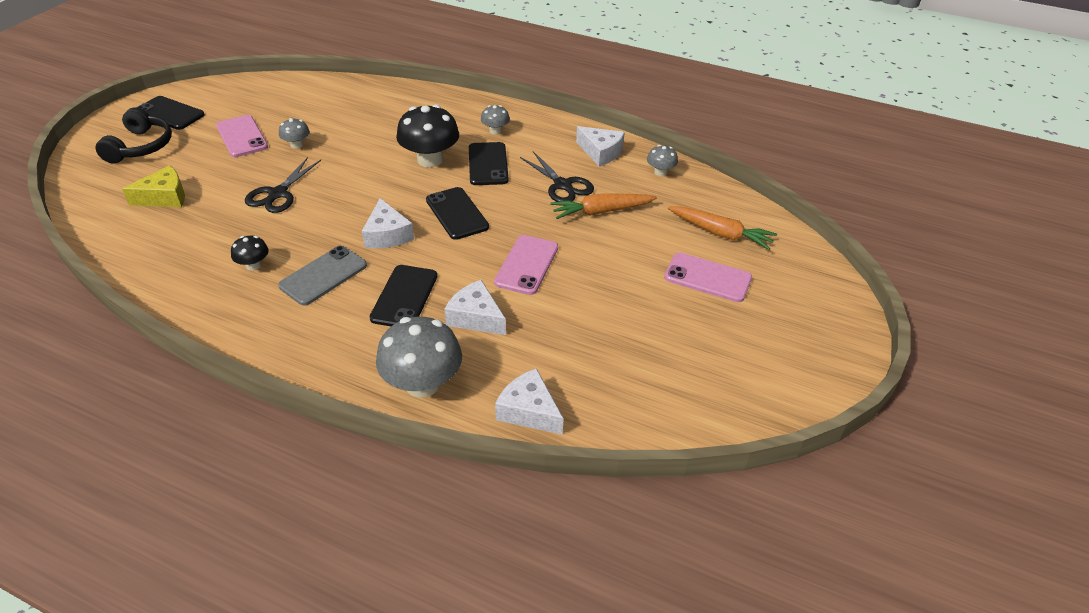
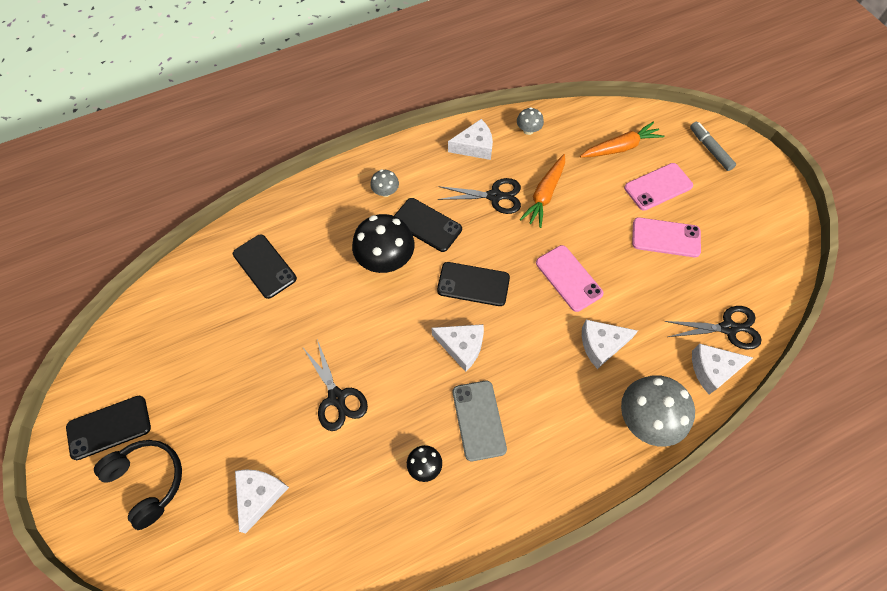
camera: 50 degrees left, 20 degrees up
yellow cheese [122,165,185,207] -> white cheese [235,469,289,533]
pink phone [216,115,268,157] -> pink phone moved to [632,217,701,257]
grey mushroom [279,118,310,149] -> none
black phone [370,265,437,326] -> black phone moved to [233,234,297,299]
none -> black scissors [664,306,762,350]
none -> grey marker [690,122,736,171]

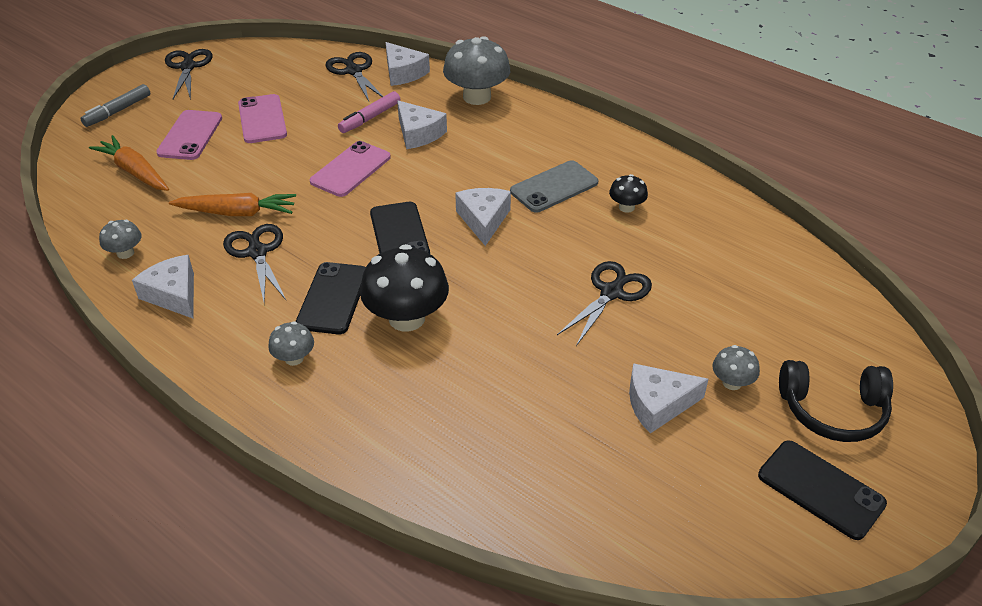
camera: 115 degrees left, 20 degrees down
black headphones [94,440,182,530] -> black headphones turned 105 degrees counterclockwise [779,360,893,442]
black phone [233,234,297,299] -> none
white cheese [235,469,289,533] -> white cheese moved to [629,363,708,433]
pink phone [624,163,693,211] -> pink phone turned 60 degrees clockwise [156,110,222,160]
none -> black scissors [165,49,213,100]
none -> pink marker [338,91,400,133]
none -> grey mushroom [712,345,760,390]

